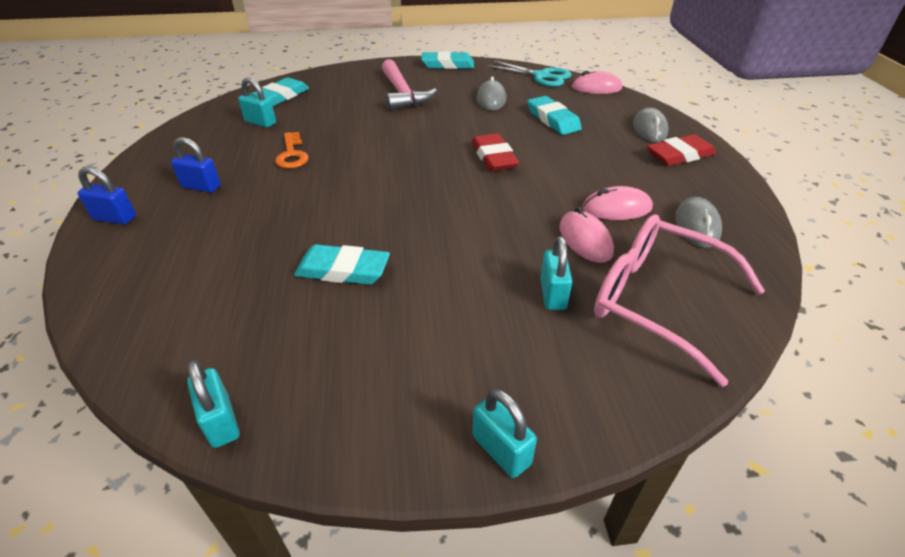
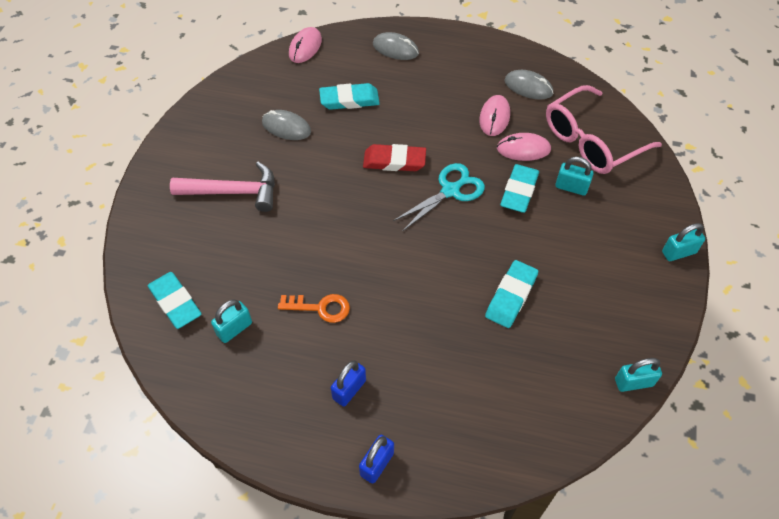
camera: 70 degrees left, 15 degrees up
turquoise eraser [421,51,474,69] -> turquoise eraser moved to [500,164,539,213]
turquoise scissors [486,60,572,87] -> turquoise scissors moved to [393,163,485,231]
red eraser [647,134,716,166] -> none

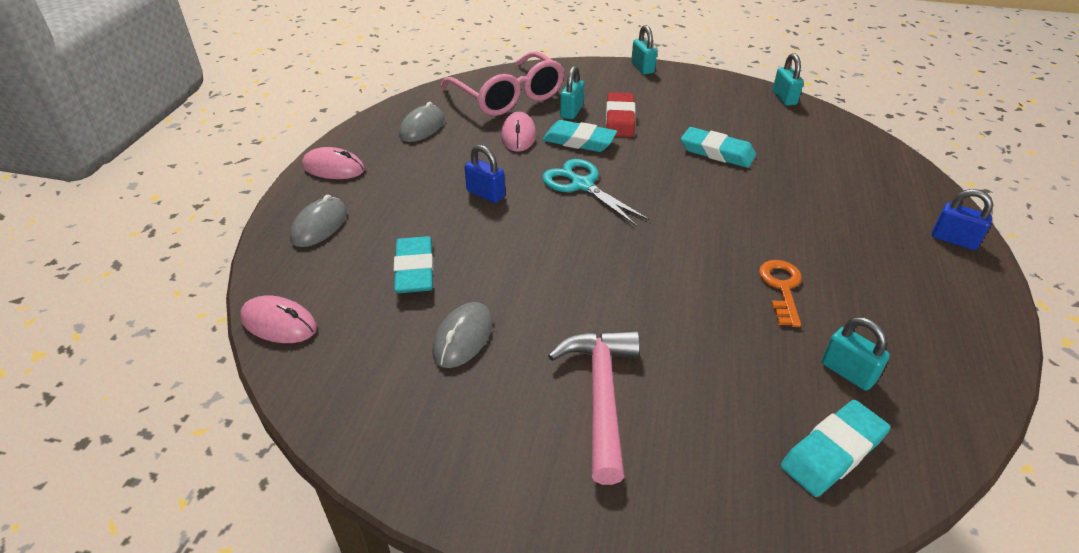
camera: 90 degrees left, 15 degrees down
blue padlock [331,360,366,407] -> blue padlock moved to [465,145,505,203]
red eraser [363,144,426,171] -> red eraser moved to [606,92,635,137]
pink mouse [479,95,510,136] -> pink mouse moved to [302,147,365,179]

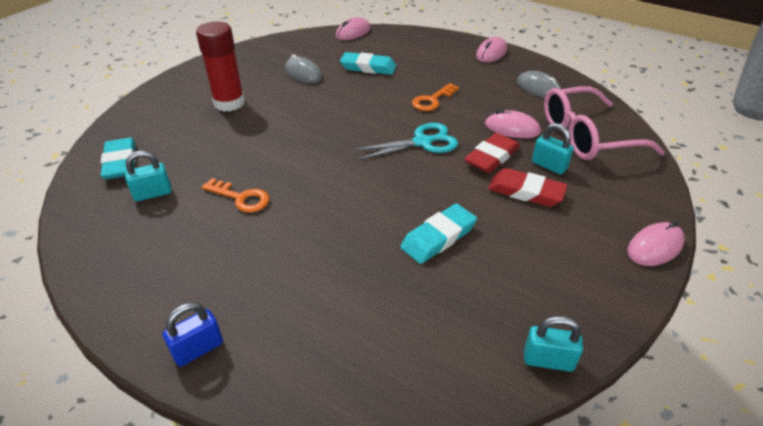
camera: 110 degrees right, 0 degrees up
grey mouse [290,195,347,247] -> none
blue padlock [465,145,505,203] -> orange key [412,83,459,111]
turquoise eraser [542,120,617,152] -> red eraser [464,133,520,173]
pink hammer [548,330,640,485] -> red glue stick [196,22,245,112]
turquoise padlock [631,25,657,74] -> pink mouse [628,221,685,266]

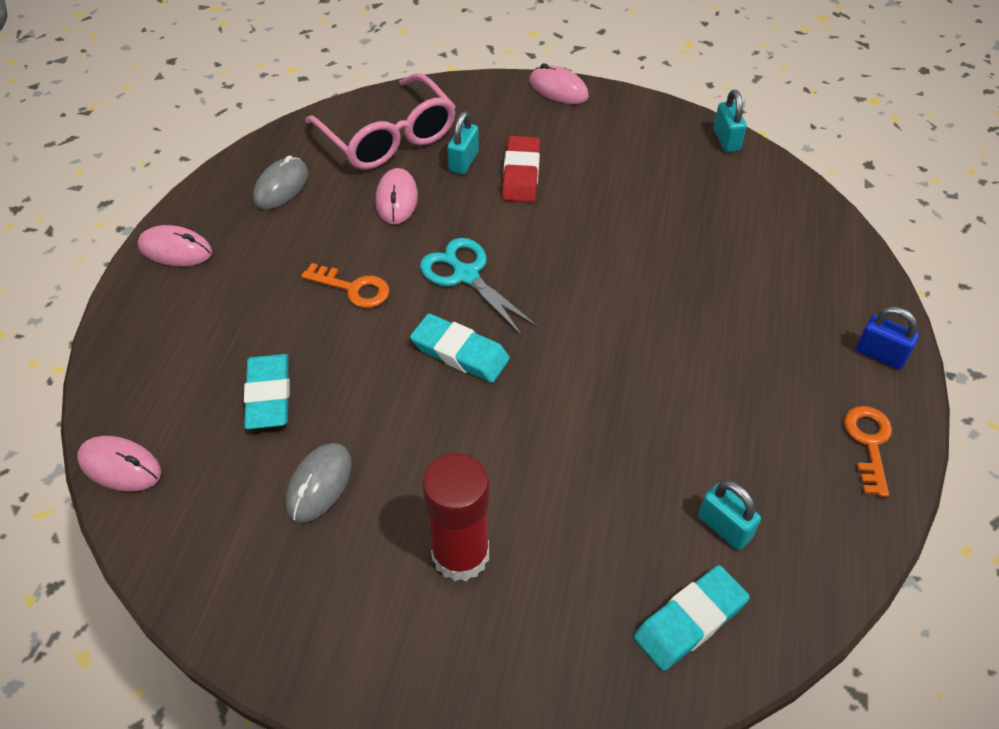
camera: 110 degrees left, 10 degrees up
orange key [202,178,269,212] -> orange key moved to [844,406,892,497]
turquoise eraser [400,204,477,264] -> turquoise eraser moved to [410,314,510,383]
red eraser [464,133,520,173] -> none

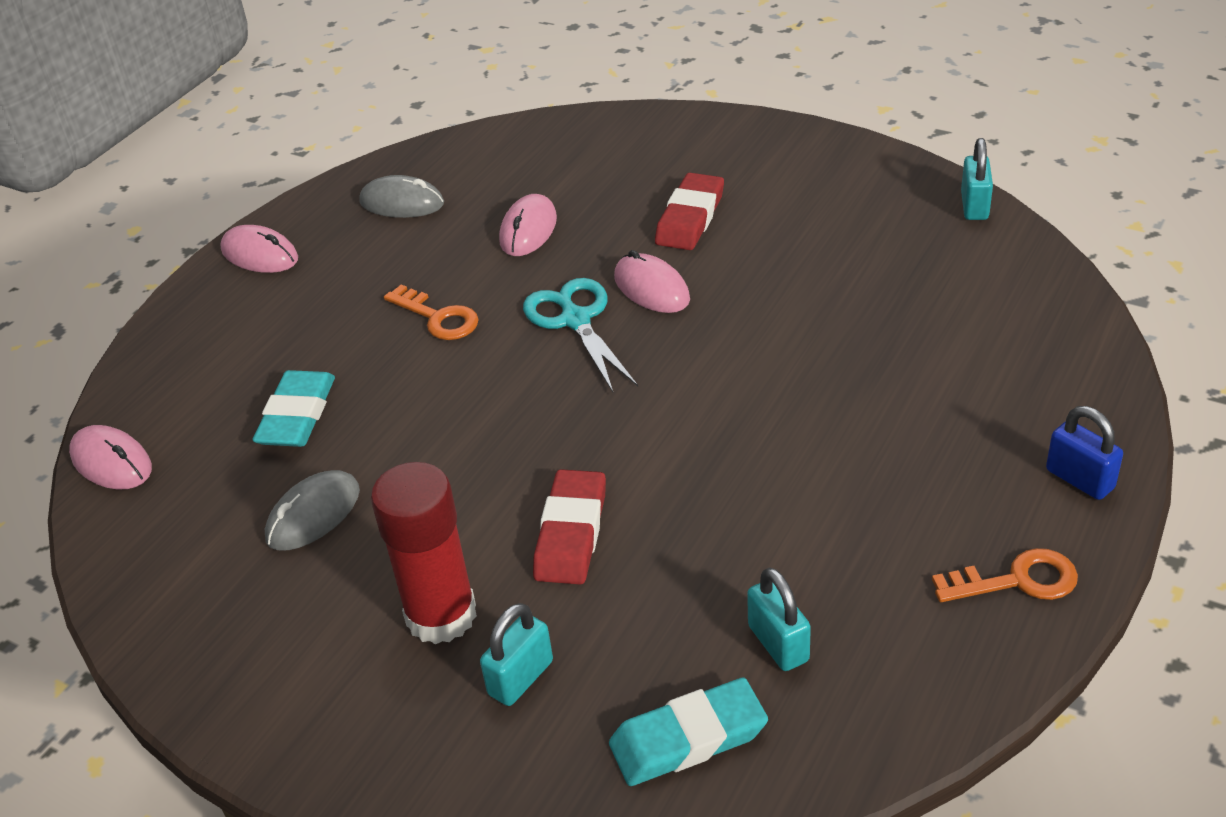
camera: 20 degrees right, 10 degrees down
grey mouse [253,155,308,210] -> grey mouse turned 60 degrees clockwise [359,175,444,218]
pink glasses [305,73,456,170] -> none
turquoise eraser [410,314,510,383] -> none
turquoise padlock [447,111,479,174] -> turquoise padlock moved to [480,603,553,706]
pink mouse [529,63,589,104] -> pink mouse moved to [614,250,690,313]
orange key [844,406,892,497] -> orange key turned 60 degrees clockwise [932,548,1078,602]
none -> red eraser [533,469,606,585]

